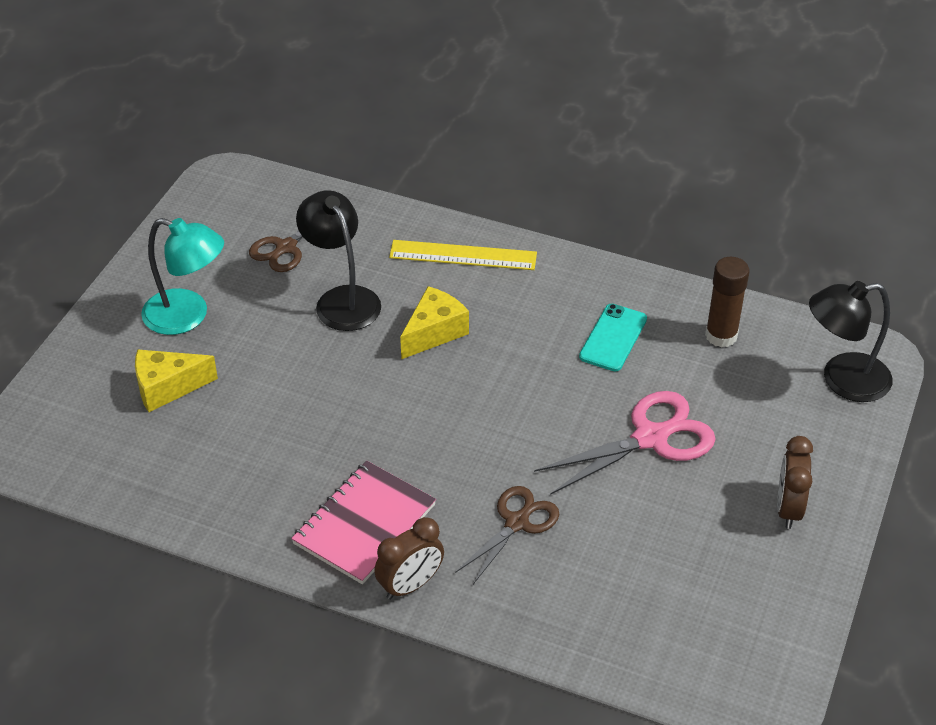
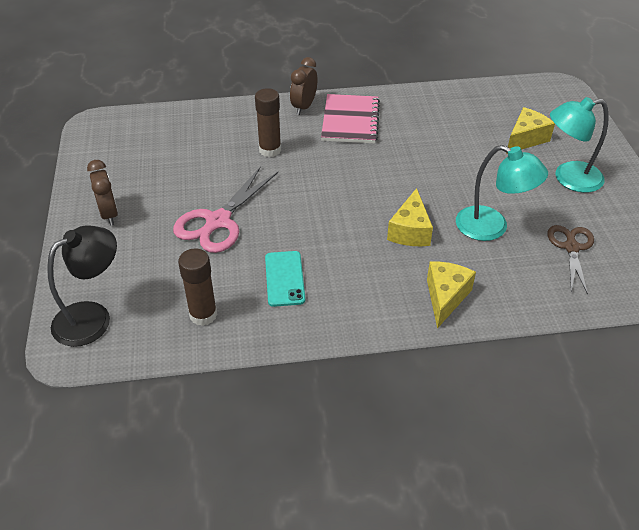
camera: 150 degrees right, 0 degrees up
black lamp [296,190,381,331] -> turquoise lamp [456,145,548,241]
yellow ruler [389,240,537,270] -> yellow cheese [427,261,476,329]
brown scissors [455,486,559,584] -> brown glue stick [255,88,281,157]

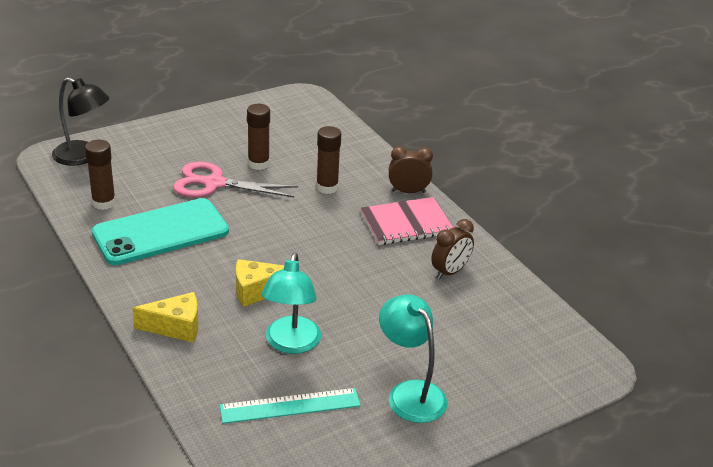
camera: 65 degrees right, 10 degrees down
brown clock [87,160,118,225] -> brown clock moved to [431,219,474,279]
turquoise phone [265,251,305,307] -> turquoise phone [92,198,229,265], size x1.98
yellow cheese [506,107,555,154] -> none
brown scissors [547,225,594,295] -> turquoise ruler [220,388,361,424]
none -> brown glue stick [247,104,270,170]

